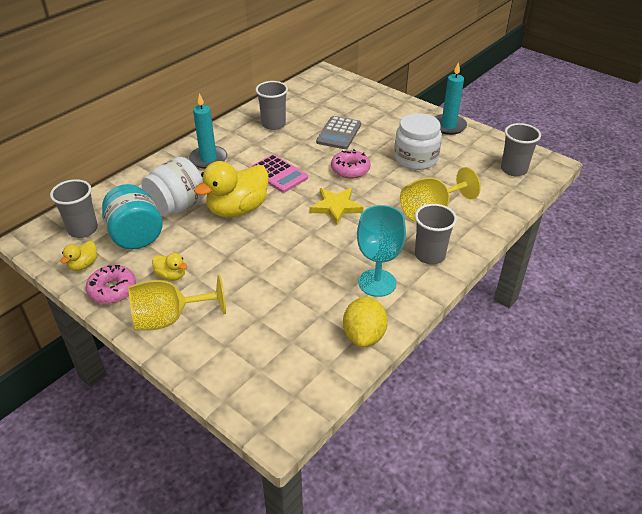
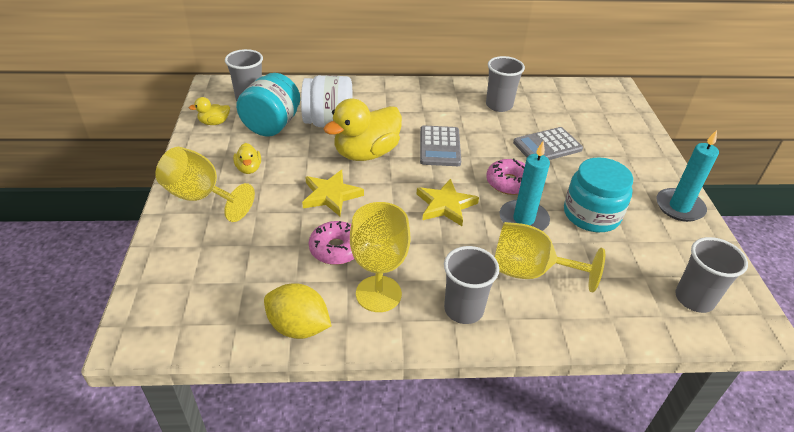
camera: 45 degrees right, 0 degrees up
pink donut [86,265,136,304] -> pink donut moved to [309,221,354,265]
turquoise candle [189,93,227,169] -> turquoise candle moved to [500,141,550,231]
yellow duck [194,161,268,218] -> yellow duck turned 45 degrees counterclockwise [324,98,402,161]
pink calculator [249,154,308,193] -> grey calculator [420,125,461,166]
yellow lemon [343,297,388,347] -> yellow lemon turned 60 degrees clockwise [264,283,332,339]
turquoise goblet [357,205,406,297] -> yellow goblet [350,202,411,312]
white jar [394,113,442,170] -> turquoise jar [564,157,633,232]
none -> yellow star [302,170,364,216]

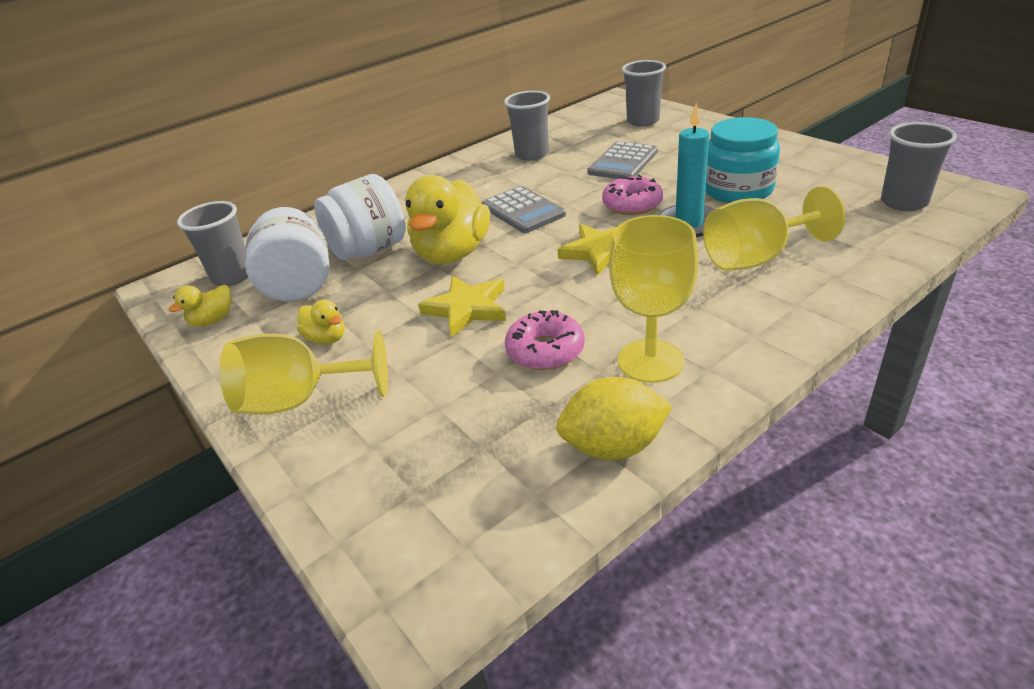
camera: 30 degrees left, 5 degrees down
turquoise jar [236,73,300,137] -> white jar [245,207,329,302]
grey cup [444,246,499,324] -> grey cup moved to [622,60,666,127]
turquoise candle [656,130,719,222] -> none

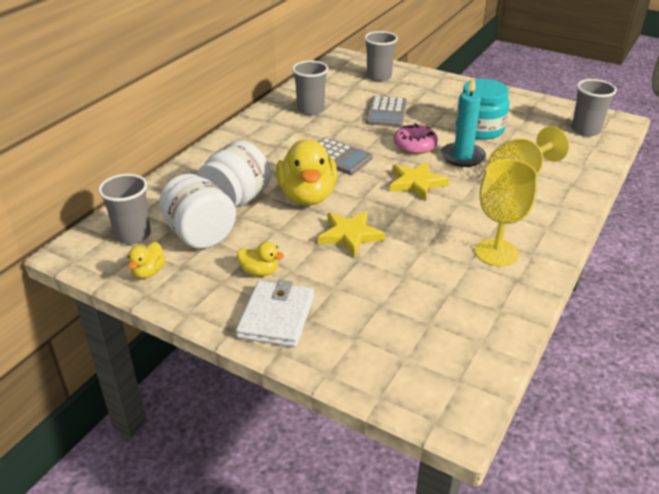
camera: 25 degrees left, 0 degrees up
yellow goblet [220,331,388,415] -> white wallet [236,280,314,347]
pink donut [505,310,585,370] -> none
yellow lemon [556,377,672,460] -> none

